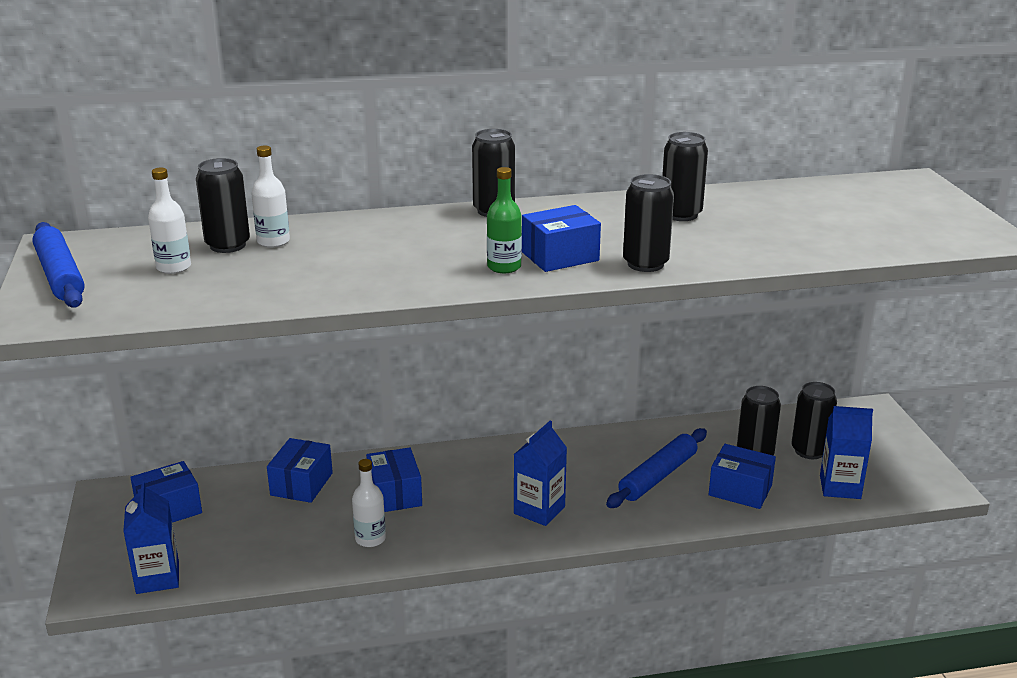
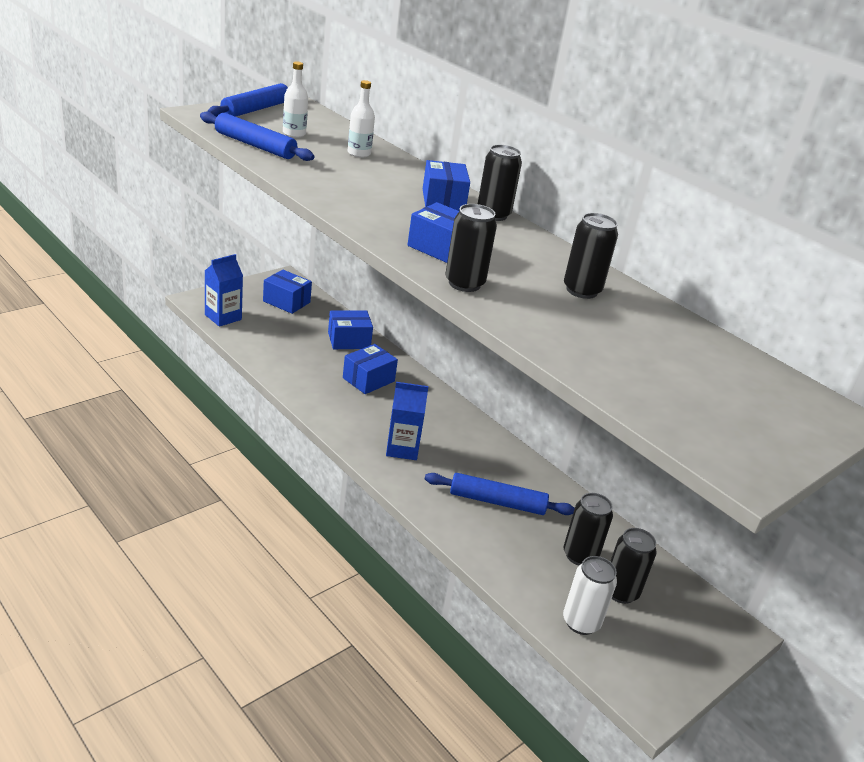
camera: 55 degrees right, 5 degrees up
black can [196,158,250,253] -> none
white bottle [352,459,386,547] -> none
green bottle [487,167,522,273] -> none
blue box [709,444,776,509] -> blue box moved to [423,160,470,211]
blue carton [820,406,873,499] -> white can [563,556,617,635]
none -> blue rolling pin [200,112,314,161]

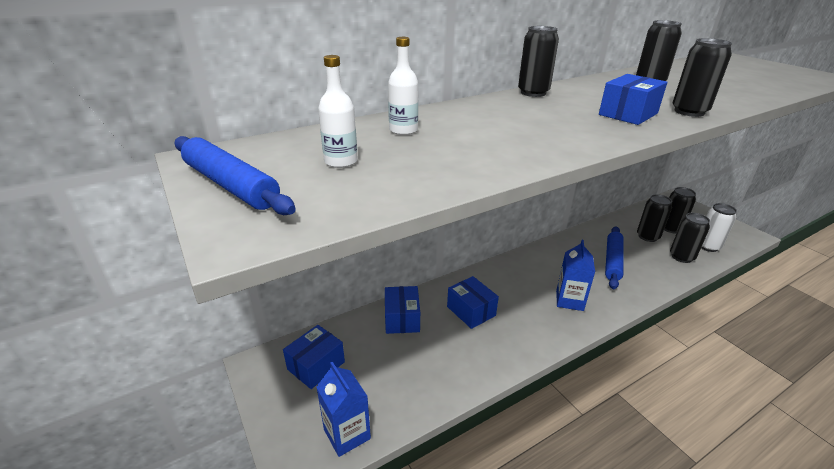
camera: 75 degrees left, 0 degrees up
blue rolling pin [200,112,314,161] -> none
blue box [423,160,470,211] -> none
none -> black can [670,213,710,263]

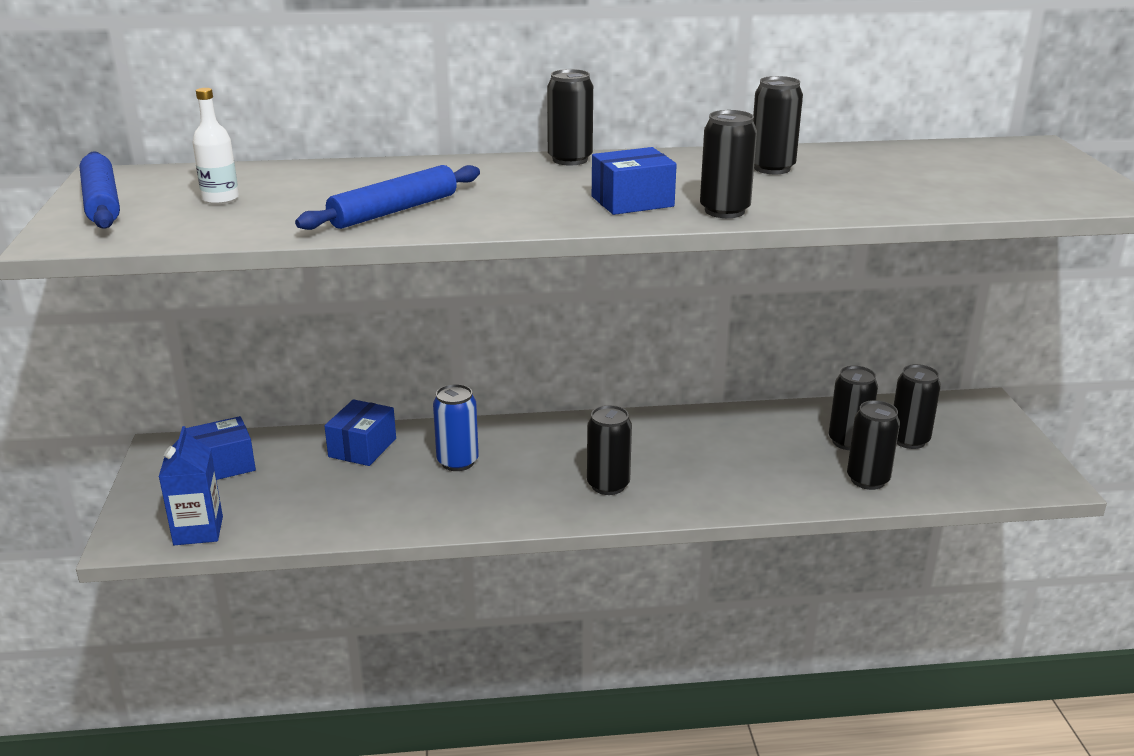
camera: 25 degrees right, 5 degrees down
white bottle [388,37,418,135] -> none
blue box [447,276,499,329] -> blue can [433,384,479,471]
blue carton [556,240,595,311] -> black can [587,405,632,495]
blue rolling pin [605,226,624,289] -> blue rolling pin moved to [295,165,480,230]
white can [701,203,737,252] -> none

